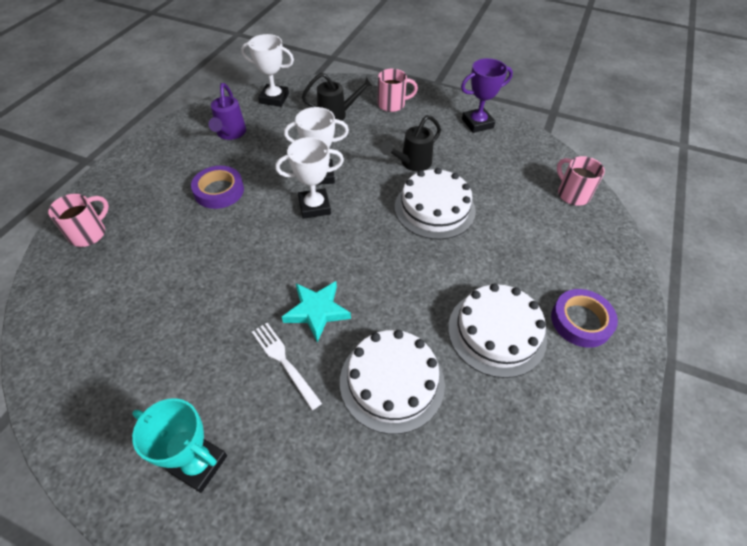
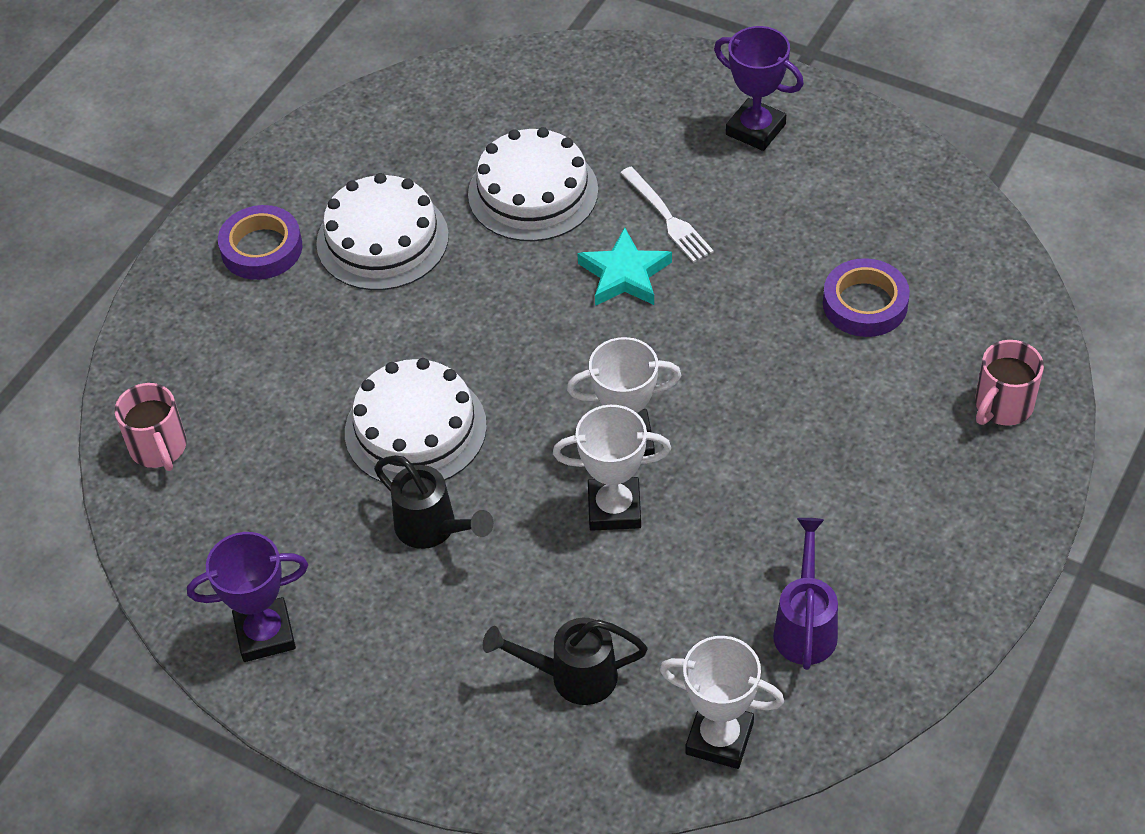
camera: 170 degrees left, 0 degrees up
turquoise trophy [132,398,227,493] -> purple trophy [714,26,804,151]
purple tape [191,166,244,209] -> purple tape moved to [823,258,910,337]
pink mug [378,69,418,112] -> none
black watering can [381,115,441,171] -> black watering can turned 75 degrees clockwise [374,455,494,549]

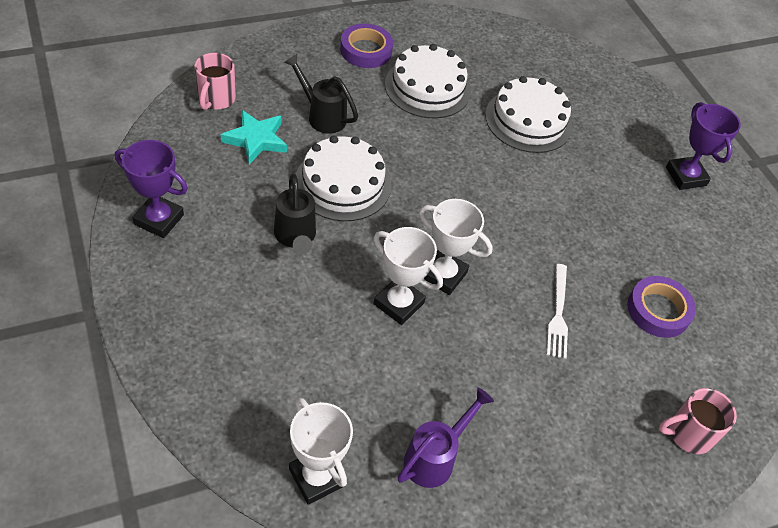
camera: 30 degrees right, 0 degrees up
black watering can [483,618,648,705] -> black watering can moved to [284,54,358,134]
turquoise star [577,227,672,306] -> turquoise star moved to [221,110,287,165]
white fork [620,167,714,263] -> white fork moved to [547,264,568,359]

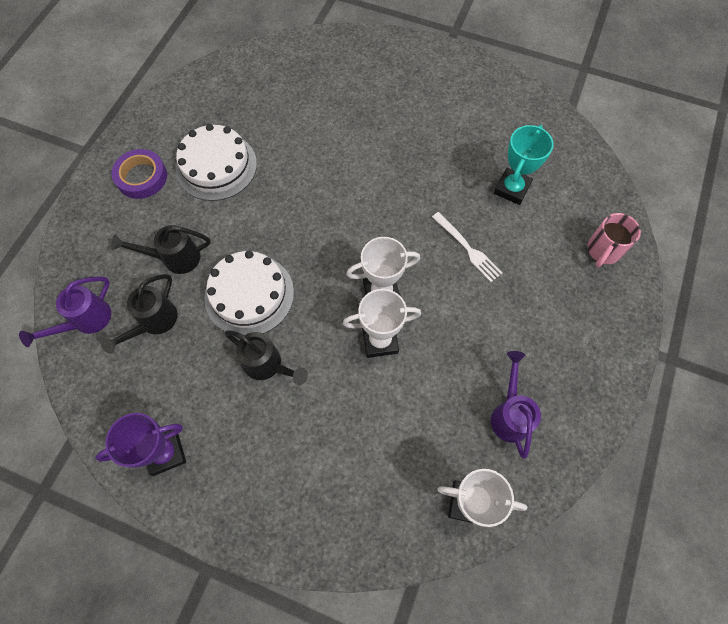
camera: 40 degrees left, 15 degrees up
pink mug [194,53,236,110] -> purple watering can [19,277,111,347]
turquoise star [221,110,287,165] -> black watering can [100,274,178,354]
white cake [485,76,573,153] -> none
purple tape [627,276,696,338] -> turquoise trophy [494,125,554,205]
purple trophy [666,102,741,190] -> none

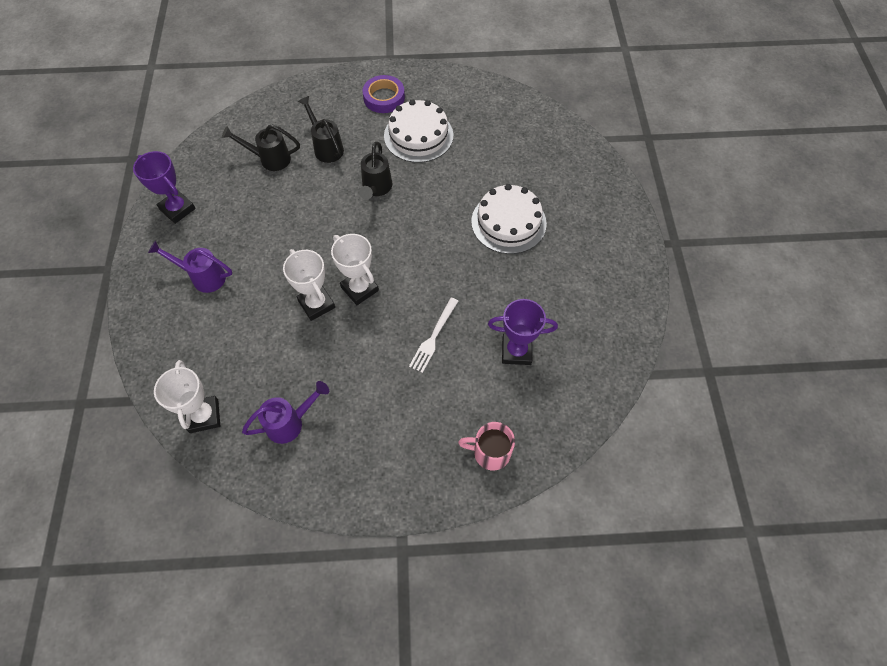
camera: 65 degrees right, 5 degrees down
purple watering can [19,277,111,347] -> purple watering can moved to [148,241,232,293]
white cake [204,251,294,336] -> white cake moved to [471,184,547,254]
black watering can [224,330,308,385] -> black watering can moved to [359,142,392,200]
turquoise trophy [494,125,554,205] -> purple trophy [488,299,558,365]

